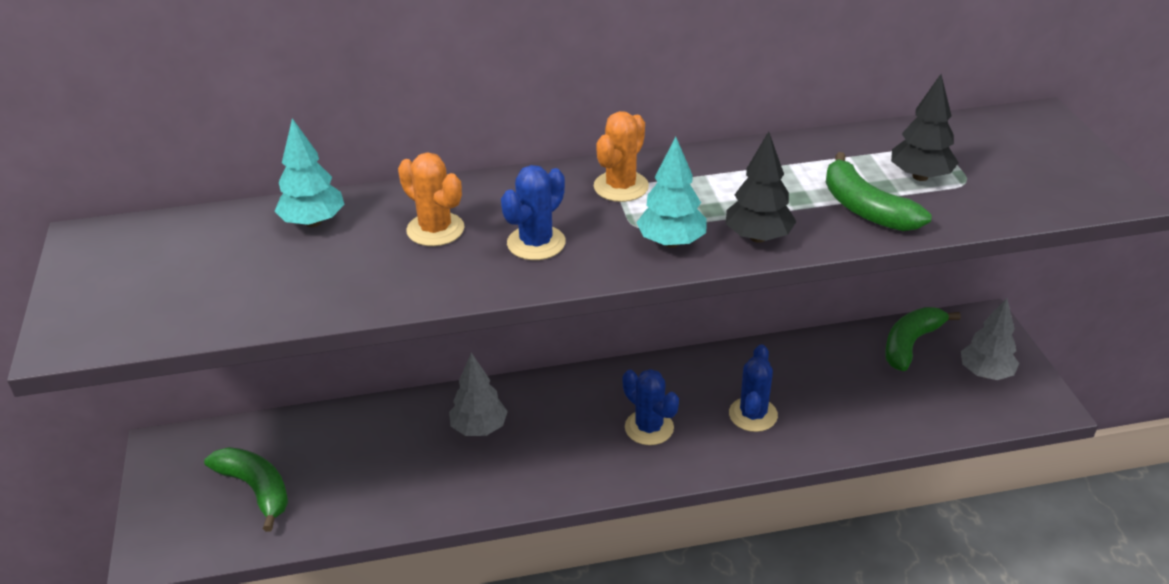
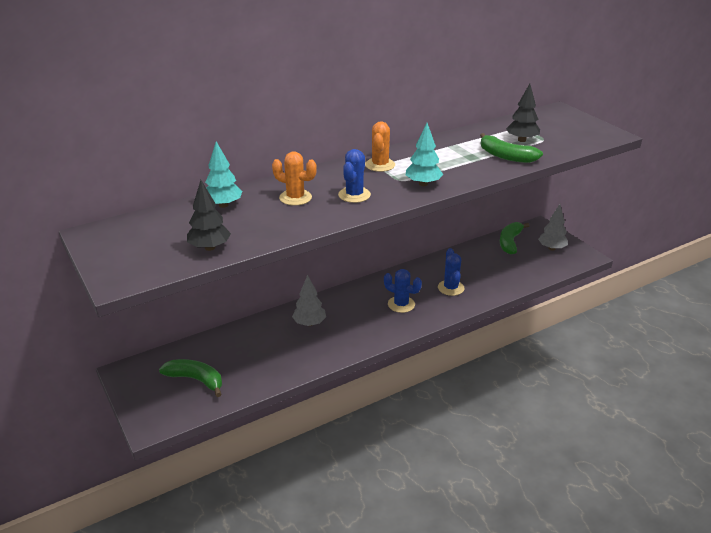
camera: 20 degrees left, 5 degrees down
black tree [726,131,797,243] -> black tree moved to [187,180,231,251]

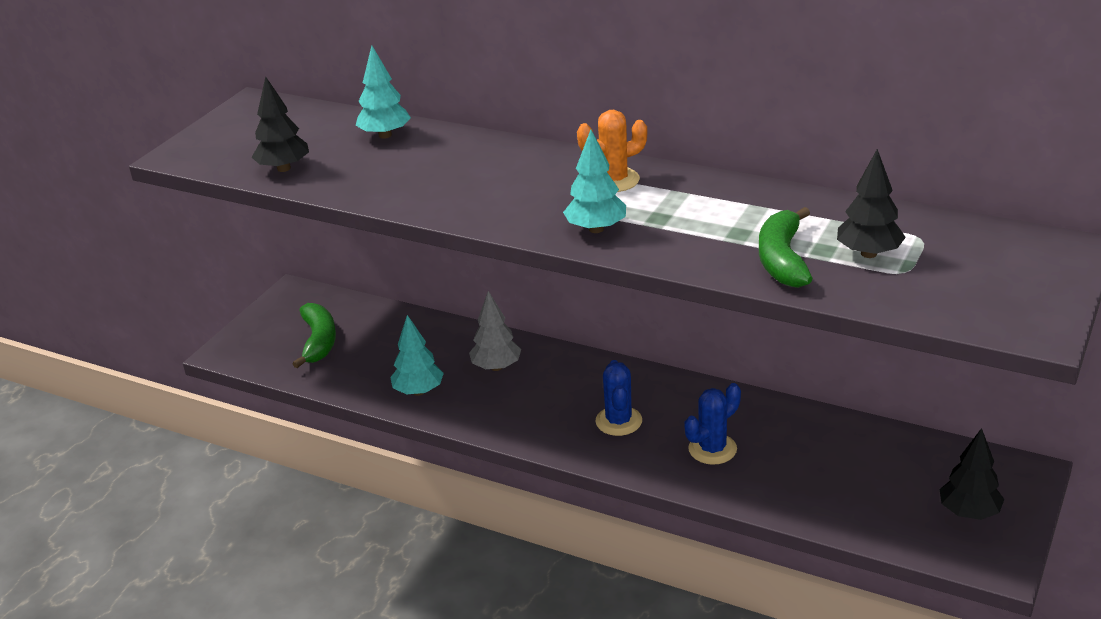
camera: 60 degrees right, 0 degrees up
orange cactus [272,152,317,206] -> none
blue cactus [338,149,371,203] -> none
green banana [500,222,530,255] -> none
grey tree [538,204,568,251] -> black tree [940,428,1004,520]
none -> turquoise tree [390,315,444,396]

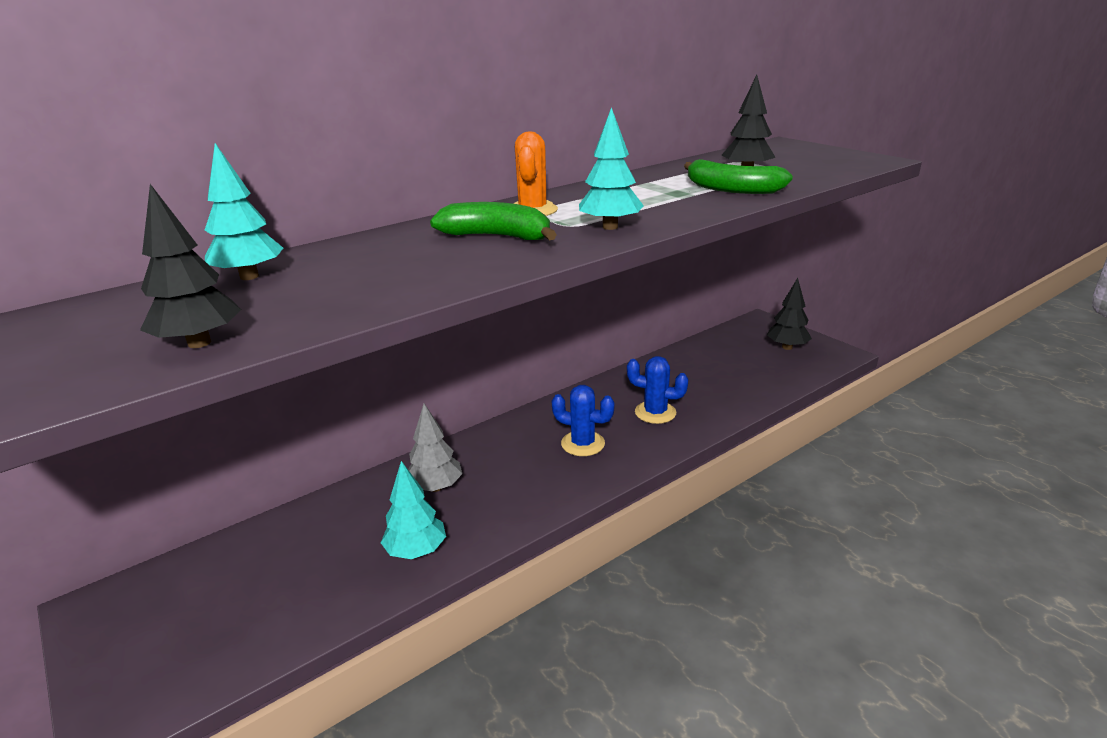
camera: 65 degrees left, 5 degrees down
green banana [292,303,336,368] -> green banana moved to [430,202,557,240]
blue cactus [684,383,741,465] -> blue cactus turned 60 degrees counterclockwise [627,356,688,424]

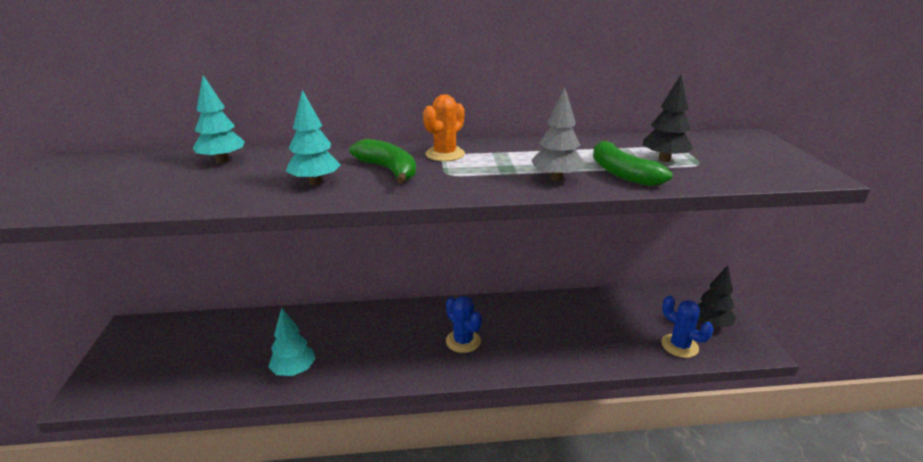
camera: 30 degrees right, 0 degrees up
black tree [140,184,241,348] -> none
grey tree [408,404,462,492] -> grey tree moved to [531,87,584,181]
turquoise tree [579,107,644,230] -> turquoise tree moved to [286,90,340,185]
blue cactus [627,356,688,424] -> blue cactus moved to [661,296,714,358]

